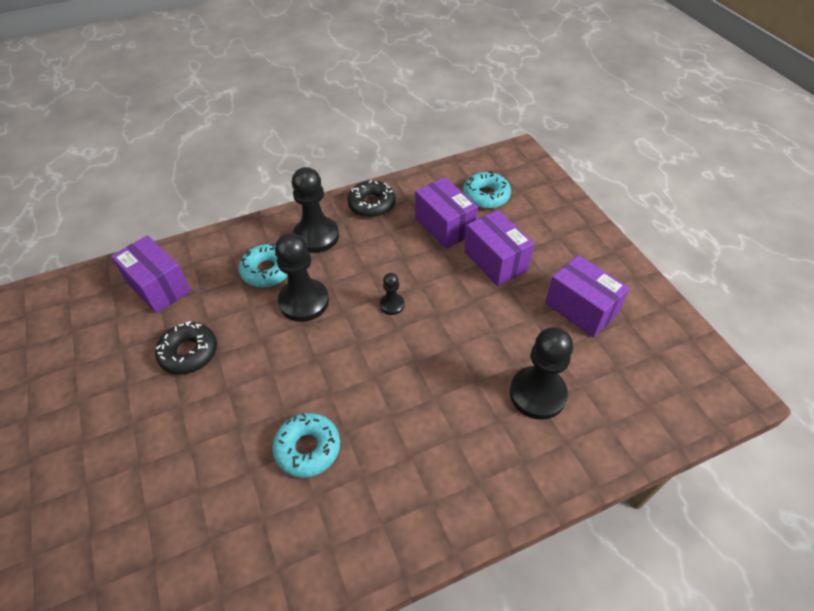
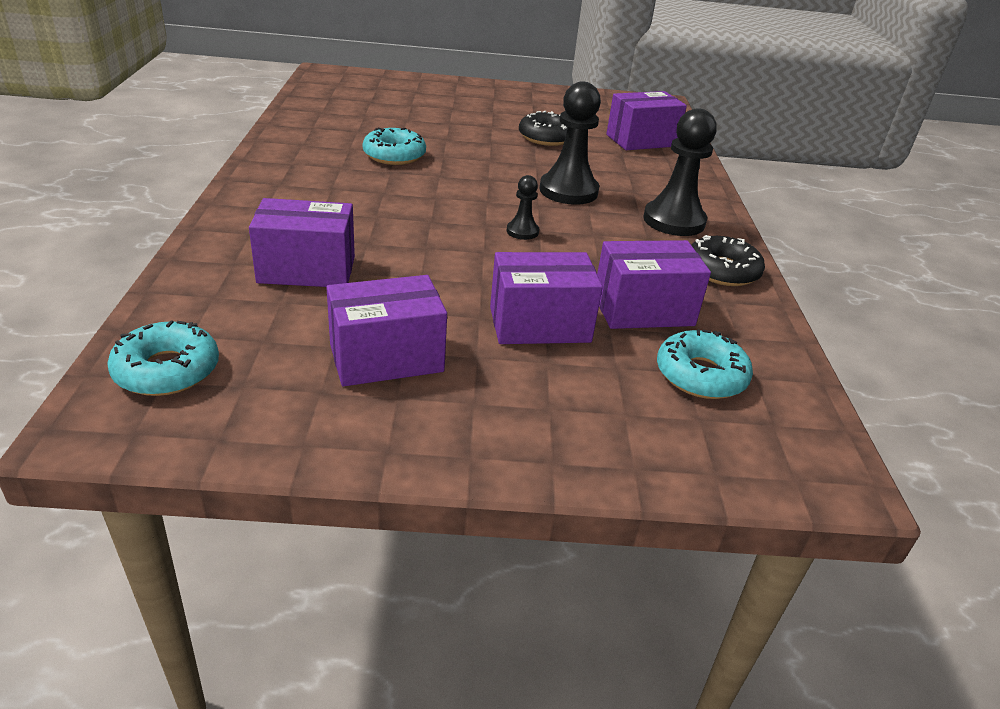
camera: 110 degrees right, 15 degrees down
turquoise donut [239,244,288,287] -> turquoise donut moved to [107,320,219,396]
black pawn [510,327,573,420] -> purple box [249,198,355,287]

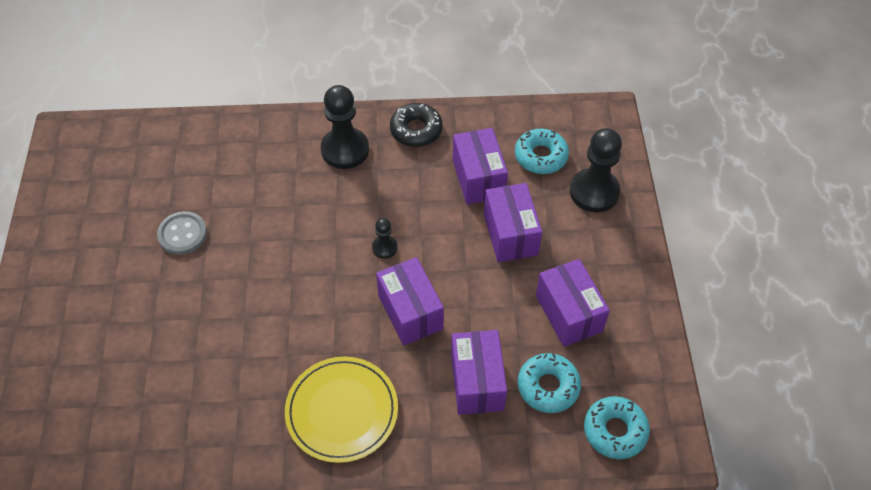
camera: 90 degrees left, 20 degrees up
turquoise donut [363,128,426,165] -> turquoise donut moved to [518,353,581,413]
black donut [519,111,568,146] -> grey button [157,211,207,255]
black pawn [539,81,601,205] -> black pawn moved to [570,128,622,212]
purple box [606,91,687,150] -> purple box moved to [376,257,444,346]
none -> yellow plate [285,357,398,463]

